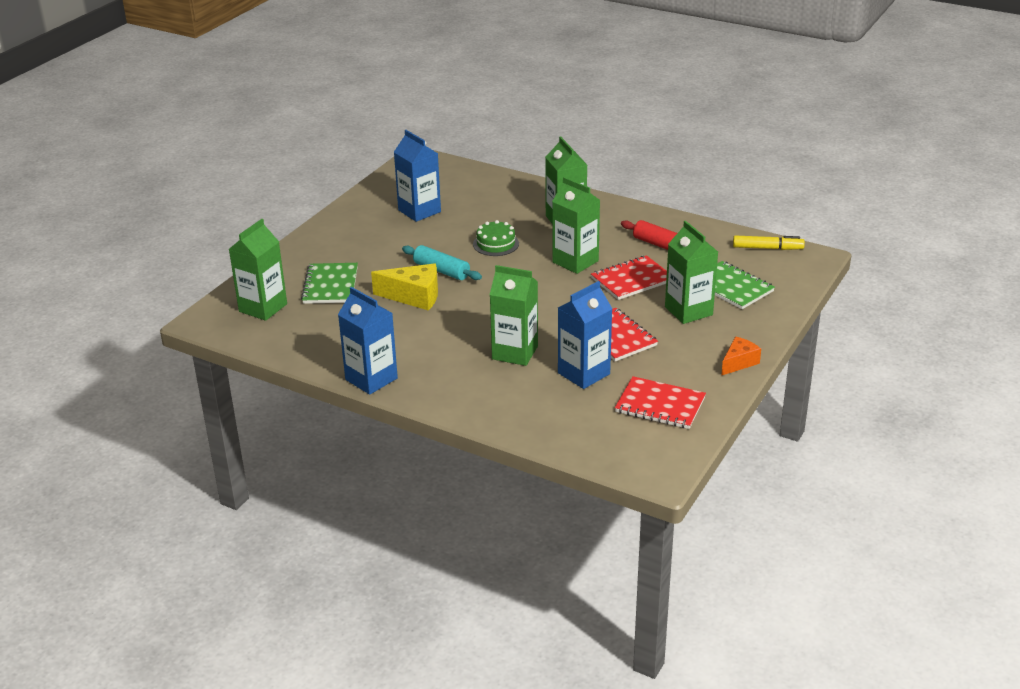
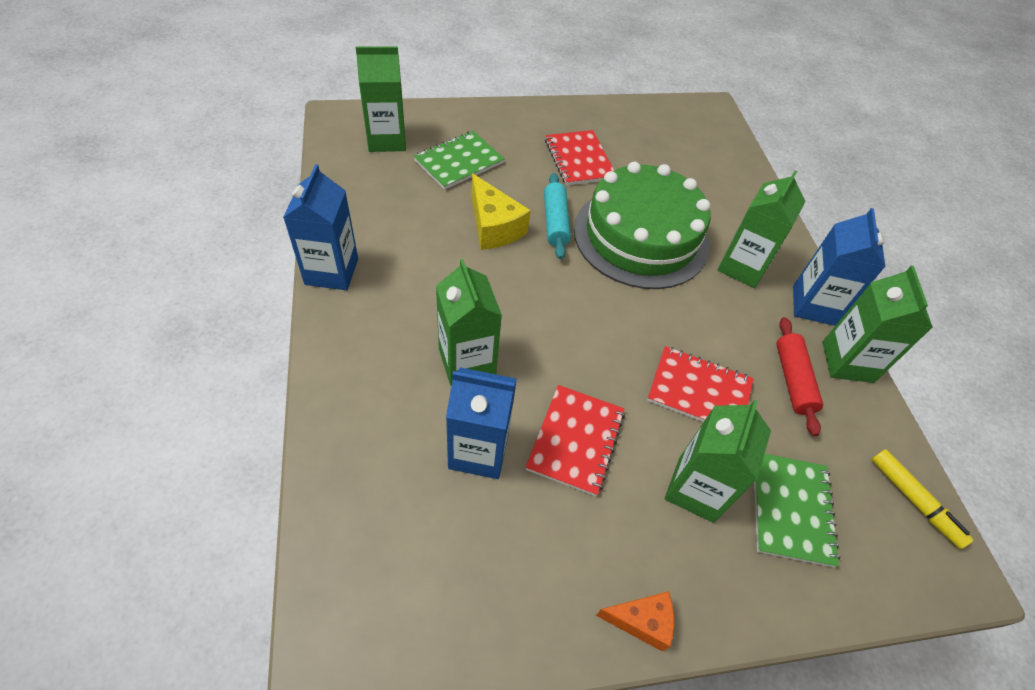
camera: 45 degrees right, 20 degrees up
blue carton [394,130,441,222] -> blue carton moved to [793,208,886,326]
green cake [473,220,519,256] -> green cake [574,162,710,289], size x2.43
green carton [552,177,600,274] -> green carton moved to [823,266,933,383]
red notebook [615,376,706,429] -> red notebook moved to [545,130,614,186]

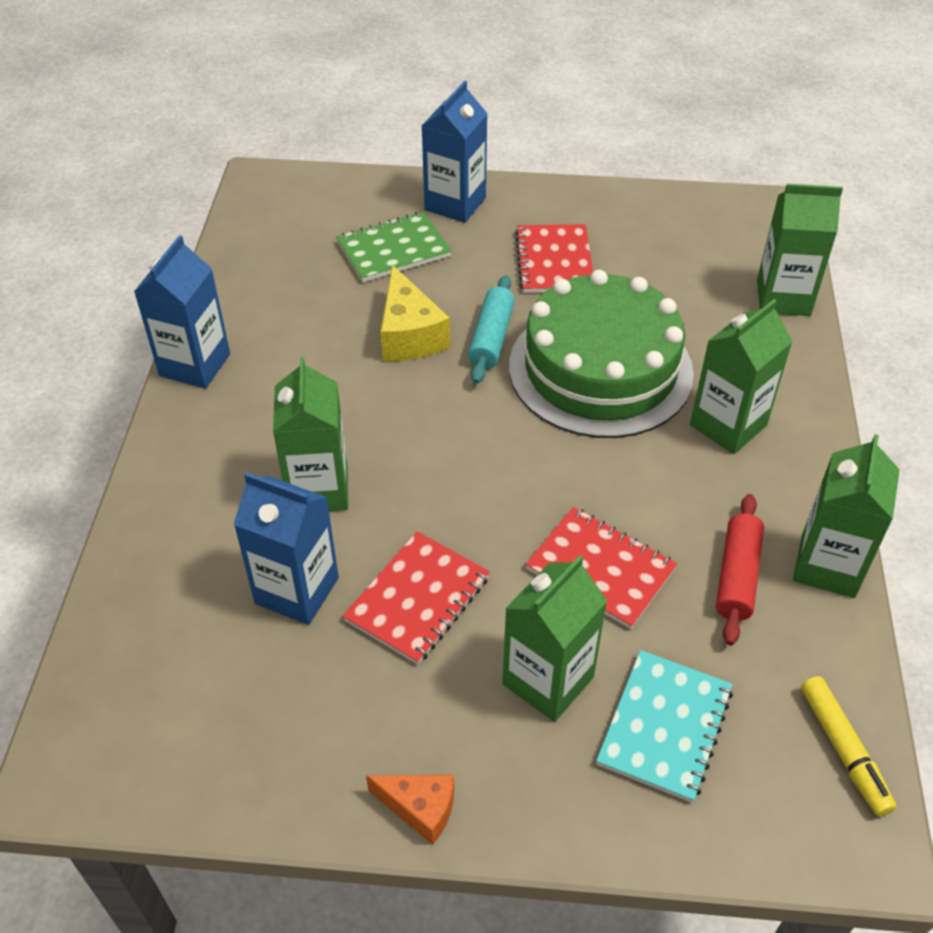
camera: 20 degrees right, 5 degrees down
green carton [356,46,406,152] -> green carton moved to [757,184,843,316]
green notebook [754,454,840,567] -> turquoise notebook [596,650,733,803]
blue carton [793,208,886,326] -> blue carton moved to [422,81,488,223]

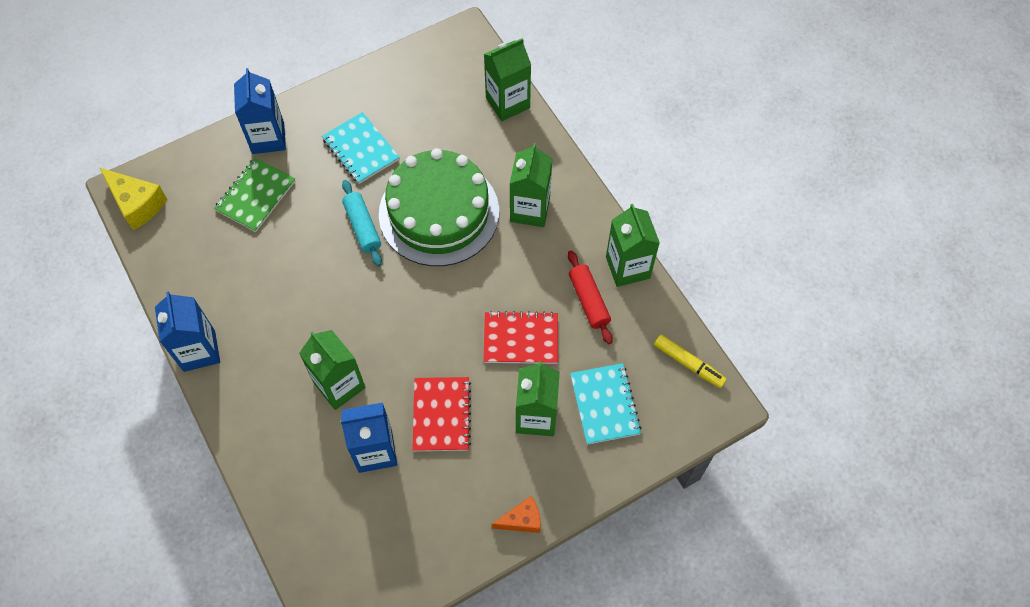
camera: 35 degrees left, 15 degrees up
yellow cheese [380,265,450,361] -> yellow cheese moved to [100,168,167,230]
red notebook [515,224,593,293] -> turquoise notebook [322,112,400,184]

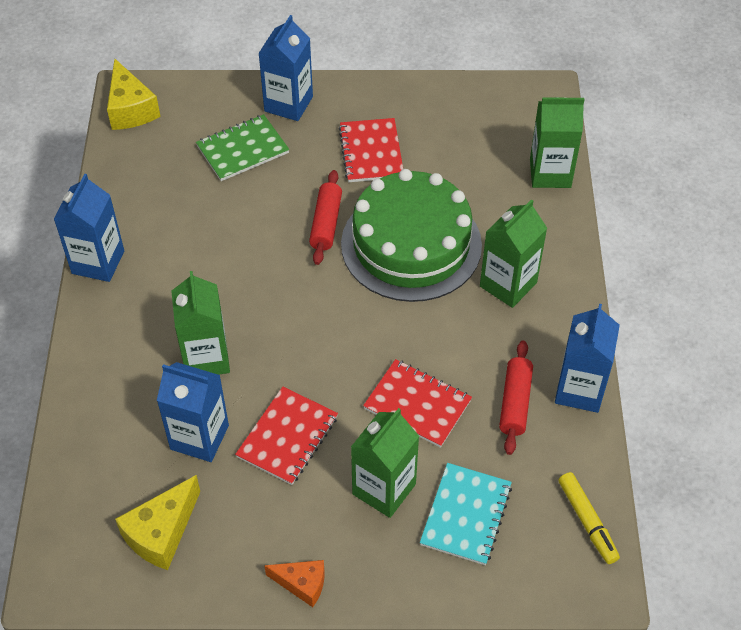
camera: 30 degrees right, 10 degrees down
turquoise notebook [322,112,400,184] -> red notebook [339,118,403,182]
turquoise rolling pin [342,180,382,266] -> red rolling pin [309,170,342,265]
green carton [606,204,660,287] -> blue carton [555,304,620,413]
none -> yellow cheese [115,475,200,570]

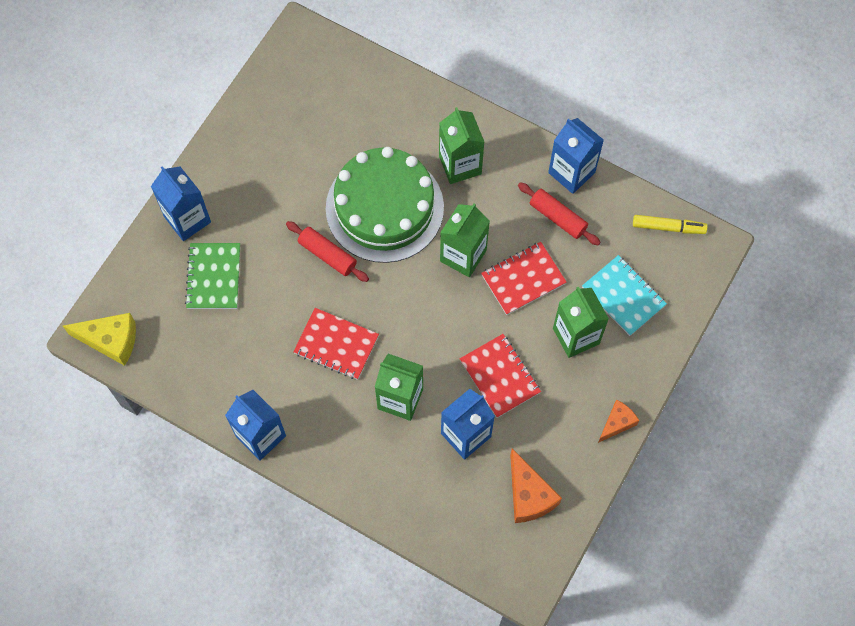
camera: 60 degrees left, 15 degrees up
yellow cheese [115,475,200,570] -> orange cheese [510,449,562,523]
red notebook [339,118,403,182] -> red notebook moved to [293,308,379,380]
green carton [530,97,585,188] -> green carton moved to [440,203,490,277]

